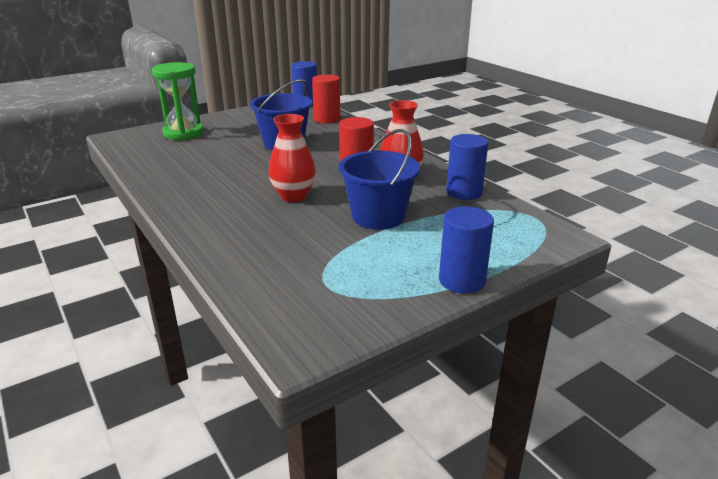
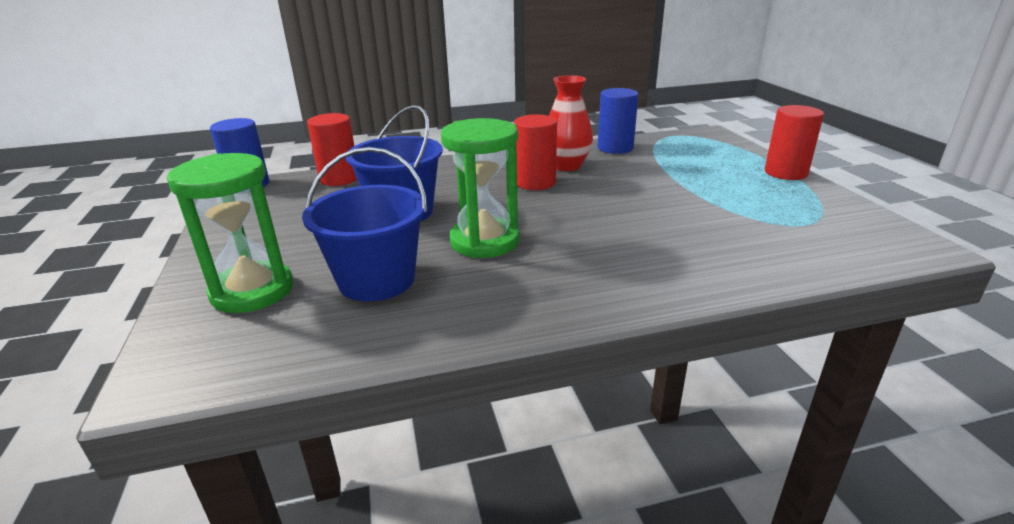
camera: 70 degrees left, 0 degrees up
red vase [268,114,316,202] -> none
blue bucket [338,129,420,230] -> blue bucket moved to [302,147,427,302]
blue cylinder [439,206,494,293] -> red cylinder [765,105,824,180]
none -> green hourglass [441,118,520,258]

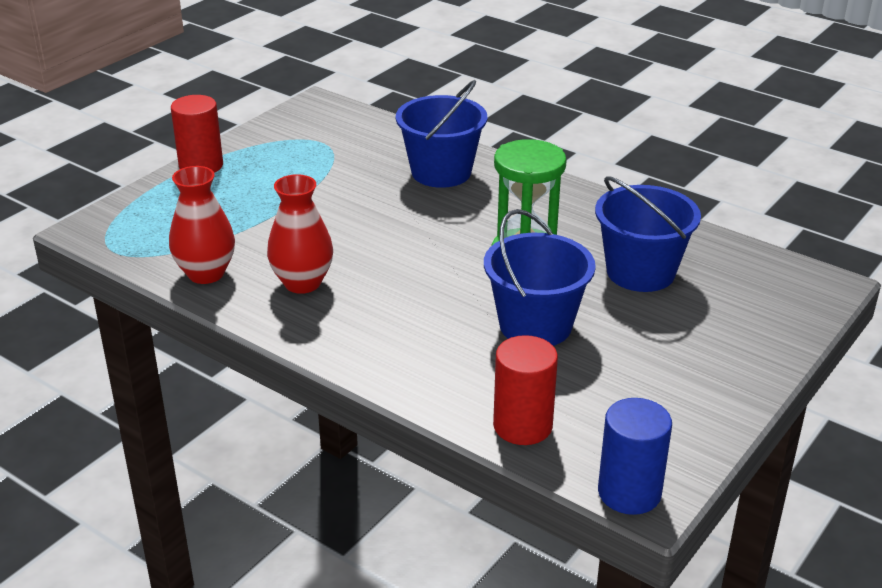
camera: 130 degrees left, 5 degrees up
green hourglass [167,153,293,313] -> none
red cylinder [514,114,557,190] -> none
blue cylinder [597,88,638,154] -> red vase [169,166,235,284]
none -> blue bucket [396,80,487,188]

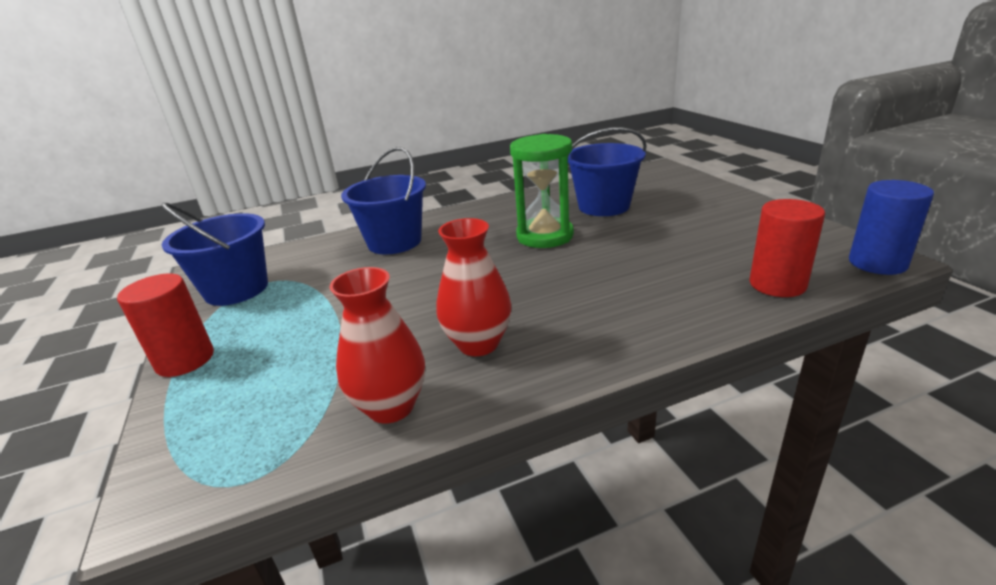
camera: 55 degrees left, 5 degrees down
blue bucket [484,209,596,346] -> blue bucket moved to [162,203,268,306]

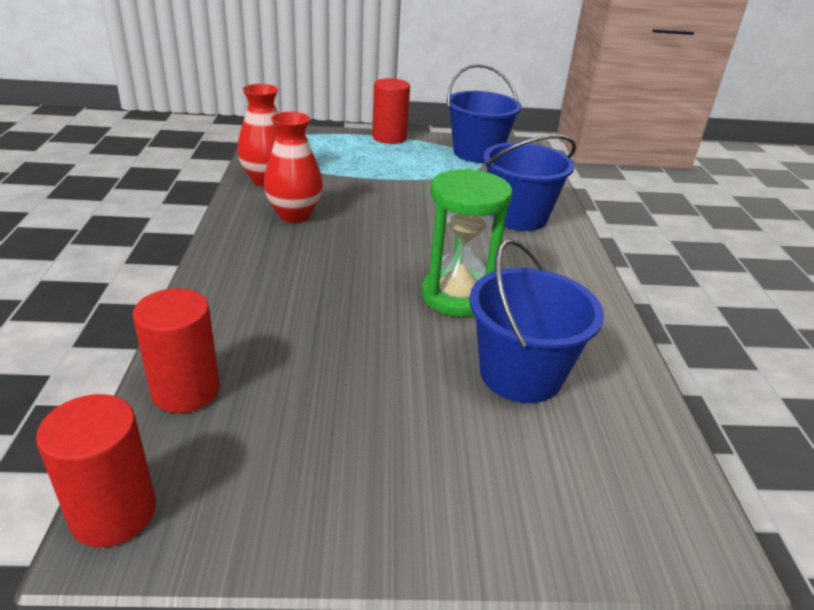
camera: 105 degrees right, 5 degrees up
blue cylinder [849,180,934,275] -> red cylinder [36,394,156,547]

